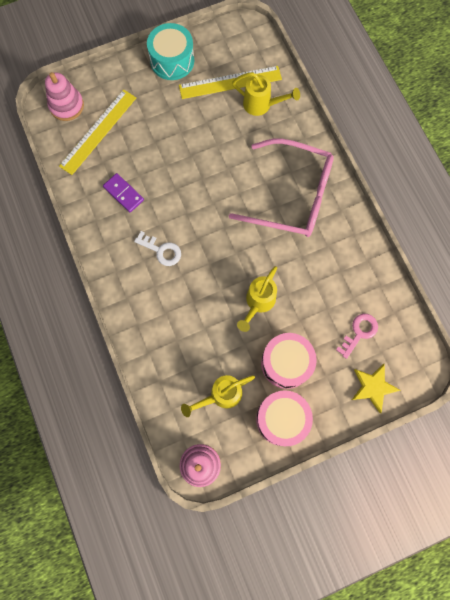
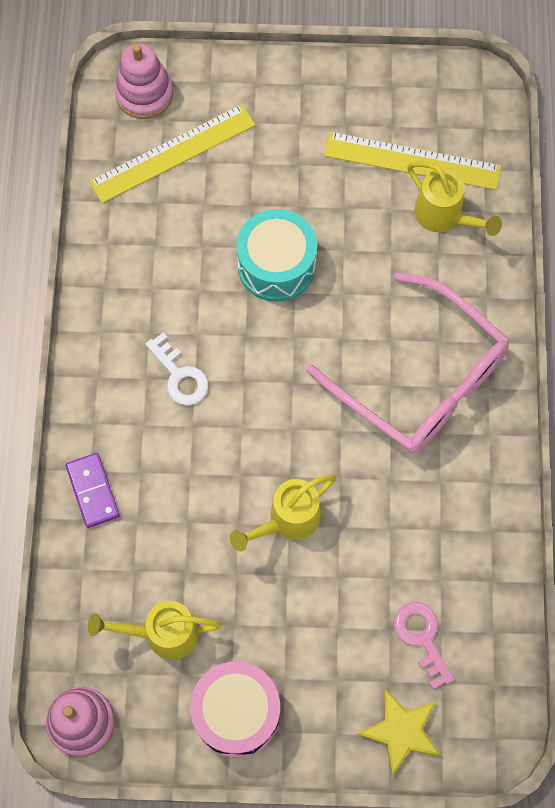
camera: 25 degrees right, 5 degrees down
purple domino [103,173,144,212] -> purple domino moved to [65,453,120,528]
turquoise drum [147,23,194,80] -> turquoise drum moved to [236,209,317,302]
pink drum [261,333,317,389] -> none
pink key [336,313,378,359] -> pink key turned 90 degrees counterclockwise [394,602,454,689]

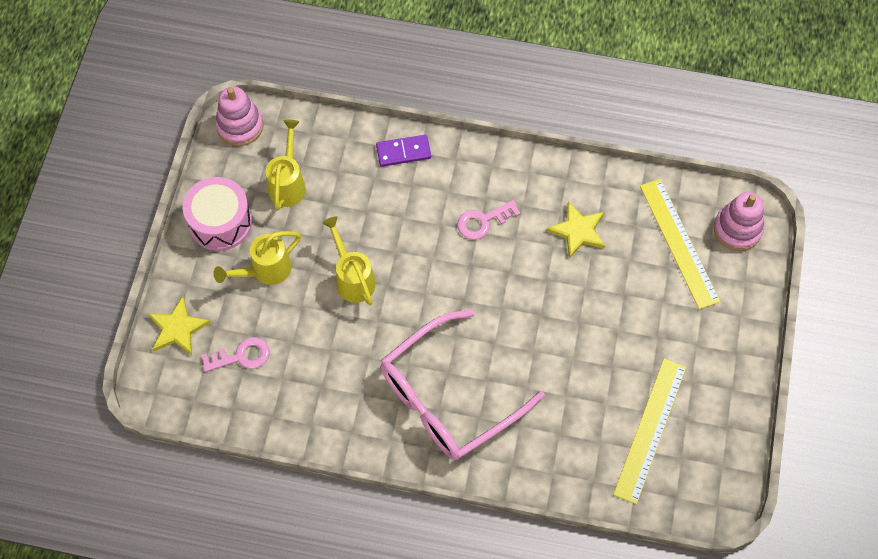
camera: 100 degrees right, 5 degrees down
white key [146,332,208,406] -> pink key [457,200,521,239]
turquoise drum [236,209,317,302] -> none
yellow watering can [407,161,502,236] -> yellow watering can moved to [213,231,301,285]
none -> yellow star [546,202,605,259]

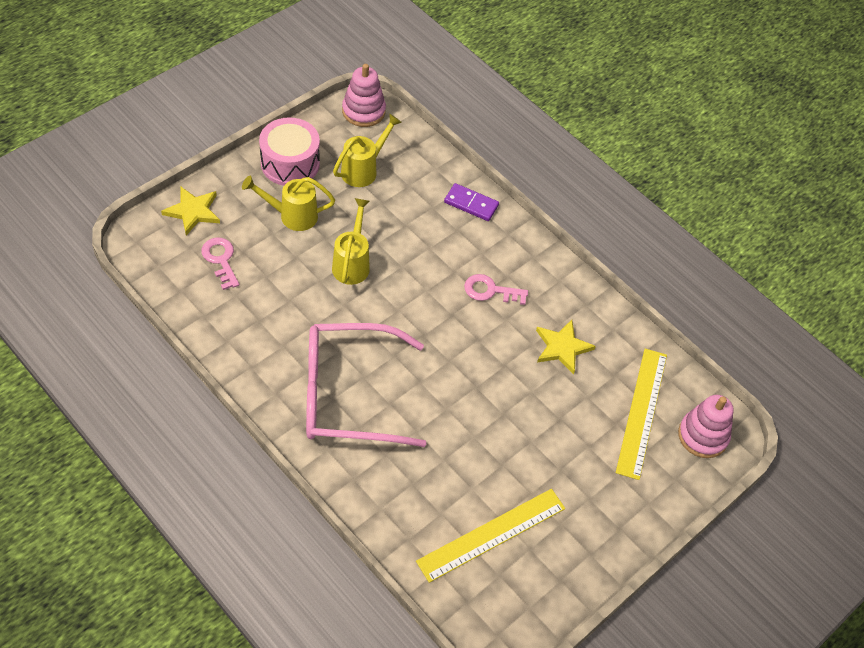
camera: 30 degrees right, 10 degrees down
pink key [202,337,270,372] -> pink key turned 135 degrees counterclockwise [201,237,239,290]

